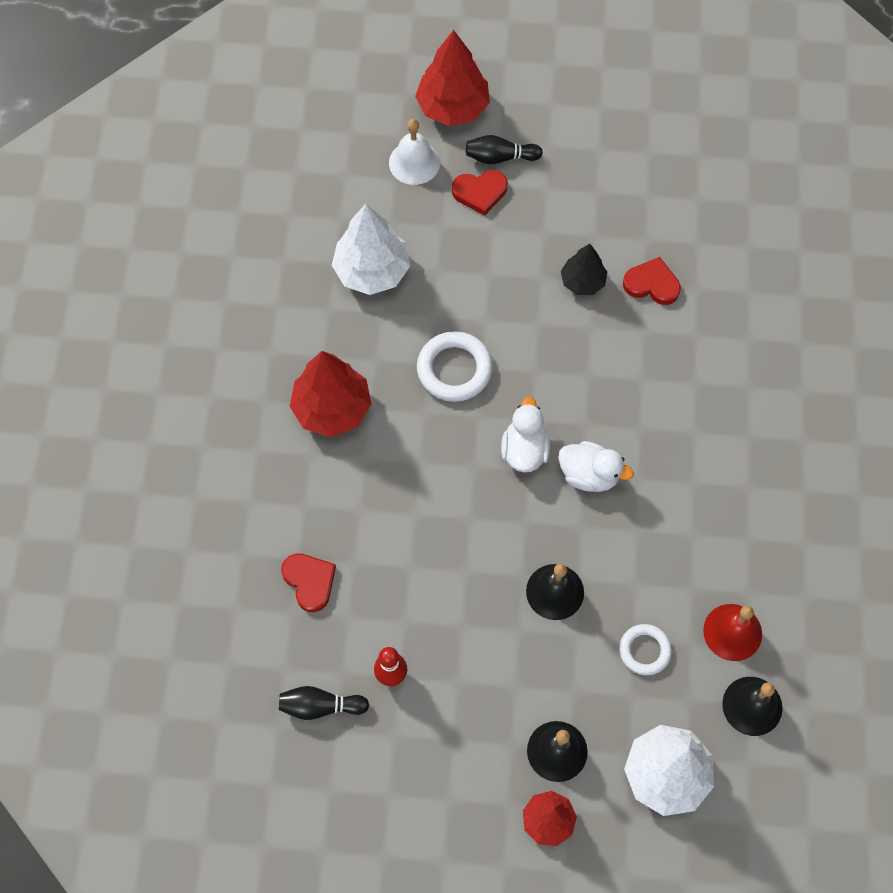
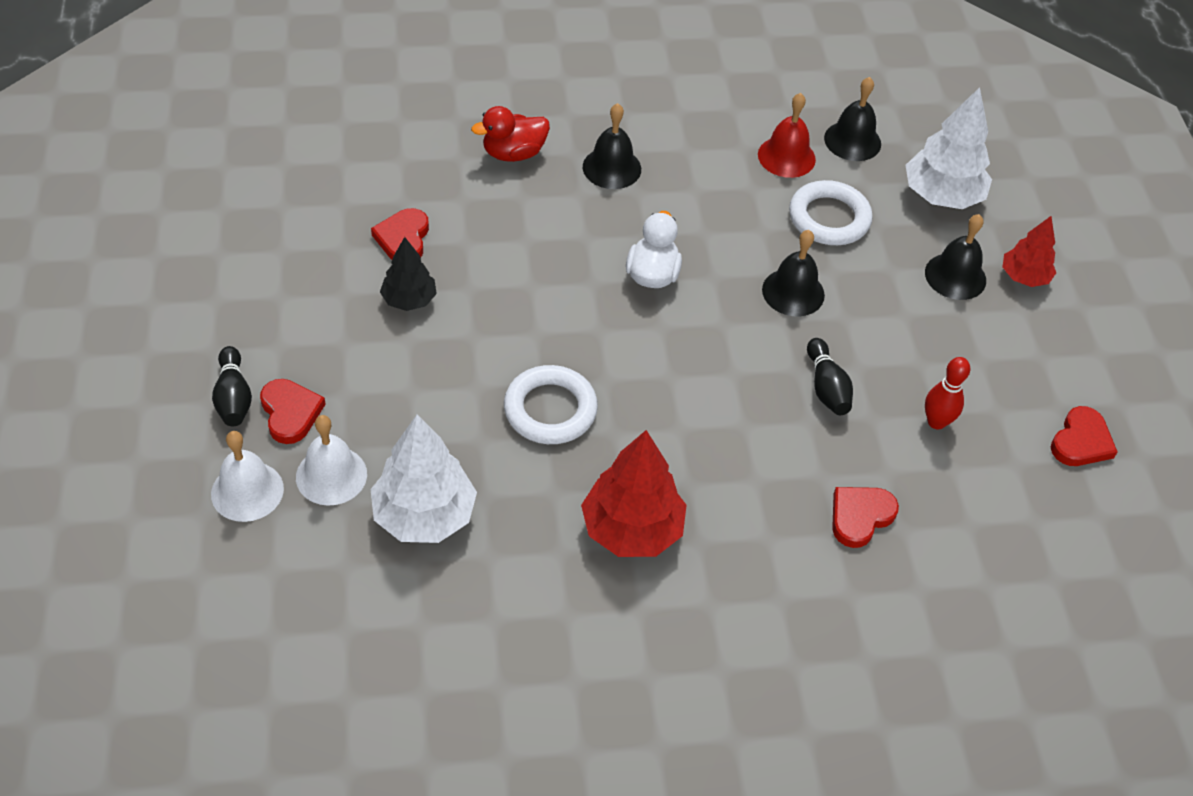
camera: 105 degrees left, 15 degrees down
black bowling pin [279,686,369,720] -> black bowling pin moved to [807,338,853,415]
red tree [415,30,490,126] -> none
white duck [501,396,550,472] -> none
white ring [619,624,672,675] -> white ring [789,180,873,245], size x1.57
none -> white bell [296,415,367,506]
none -> red duck [471,106,550,162]
none -> black bell [583,103,641,189]
none -> red heart [1051,406,1118,466]

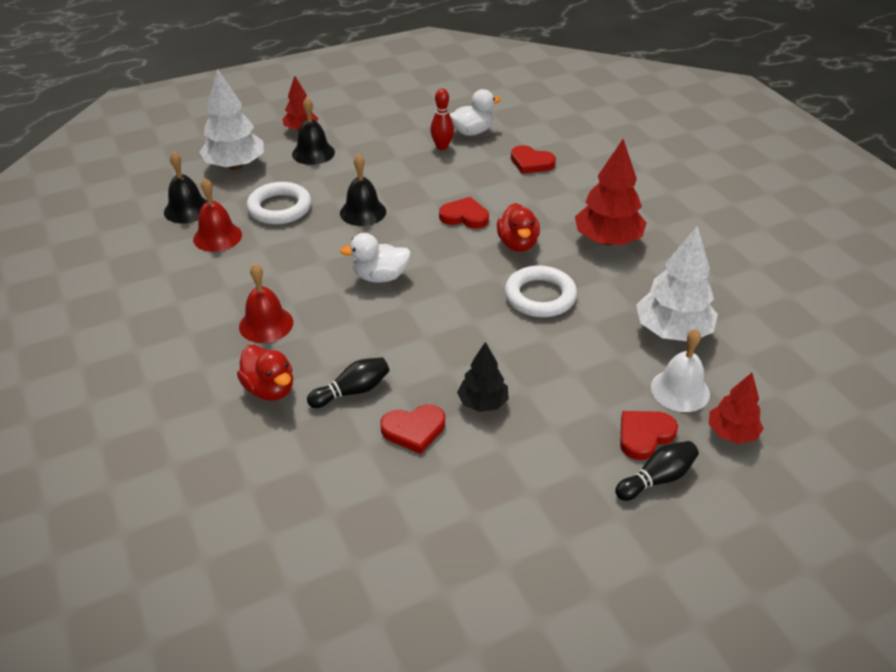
camera: 105 degrees left, 10 degrees down
white bell [211,431,284,522] -> red tree [709,373,764,444]
black bell [583,103,641,189] -> red bell [239,264,293,343]
black bowling pin [807,338,853,415] -> black bowling pin moved to [307,357,390,408]
red heart [1051,406,1118,466] -> red heart moved to [439,197,489,229]
none -> white duck [450,89,501,136]
none -> red duck [497,203,540,252]

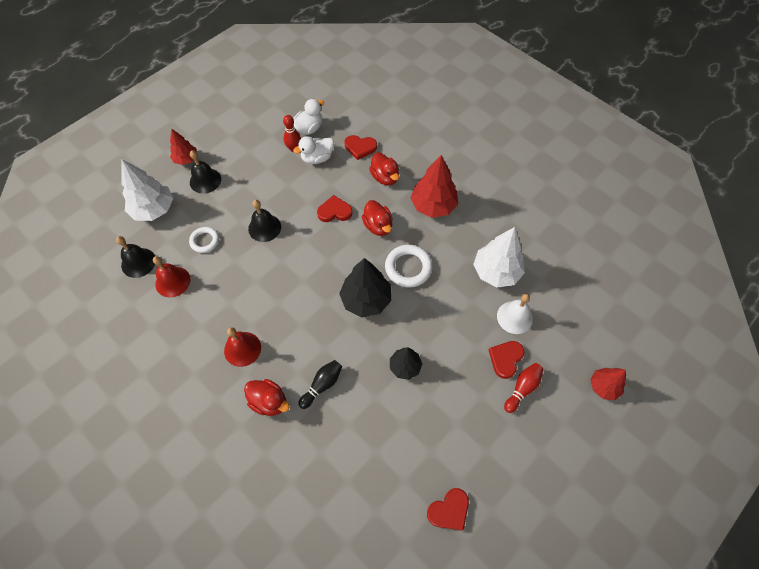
camera: 20 degrees left, 20 degrees up
white ring [247,182,311,224] -> white ring [189,227,219,253], size x0.64
white duck [340,233,411,282] -> white duck moved to [293,136,334,164]
red heart [381,405,445,454] -> red heart moved to [427,488,469,531]
black bowling pin [615,441,699,501] -> red bowling pin [504,363,543,413]
red tree [709,373,764,444] -> red tree moved to [590,368,626,400]
none -> black tree [339,258,391,317]
none -> red duck [369,152,399,186]

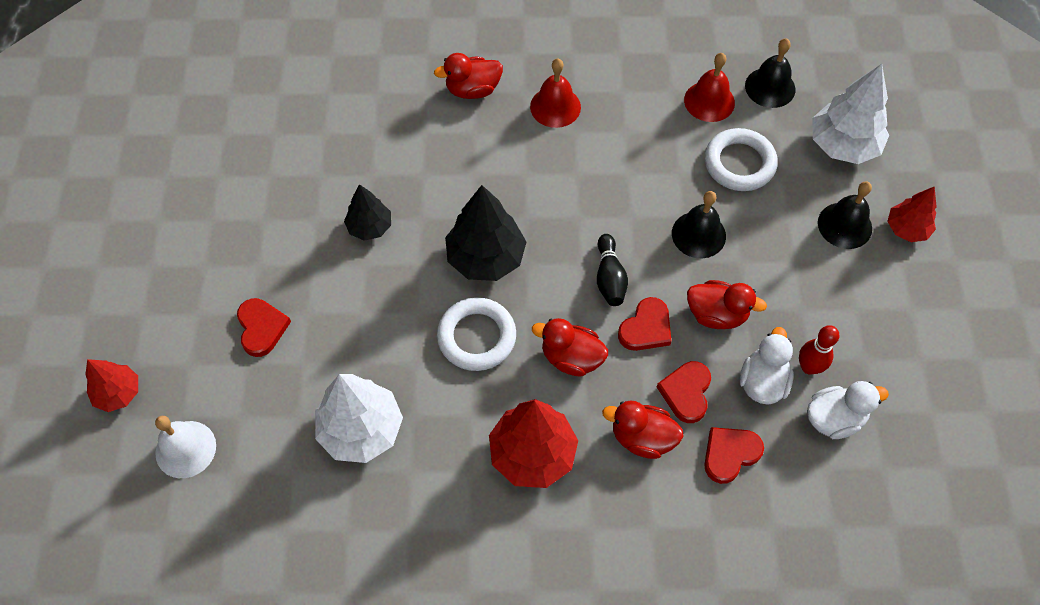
camera: 135 degrees right, 0 degrees up
white ring [189,227,219,253] -> white ring [705,128,778,191], size x1.57
white duck [293,99,324,135] -> white duck turned 105 degrees counterclockwise [807,381,889,439]
black bowling pin [298,360,342,409] -> black bowling pin moved to [597,234,628,306]
red heart [427,488,469,531] -> red heart moved to [657,361,711,423]
white bell [497,294,533,334] -> white bell moved to [155,416,216,478]
red bowling pin [504,363,543,413] -> none
none -> red duck [687,280,767,329]

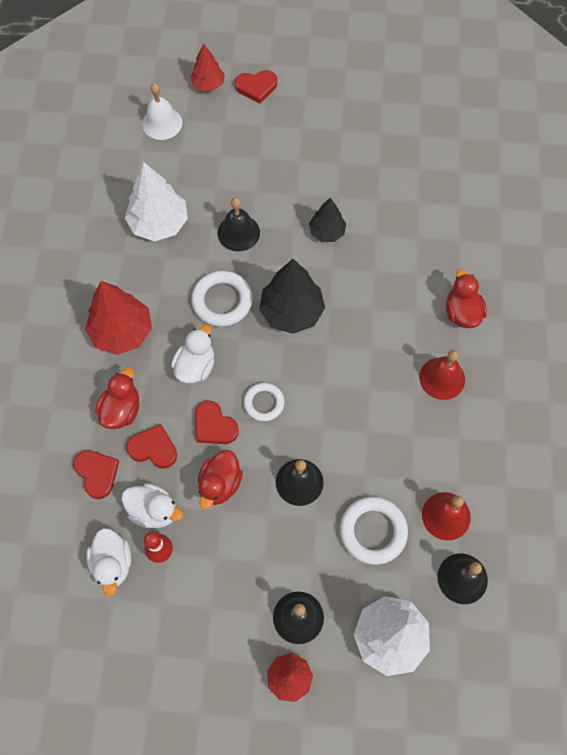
camera: 95 degrees right, 5 degrees up
red heart [237,298,291,357] -> red heart moved to [235,70,277,103]
red duck [532,318,608,377] -> white duck [171,325,214,384]
black bowling pin [597,234,628,306] -> white ring [244,383,285,422]
none -> black bell [218,197,260,251]

